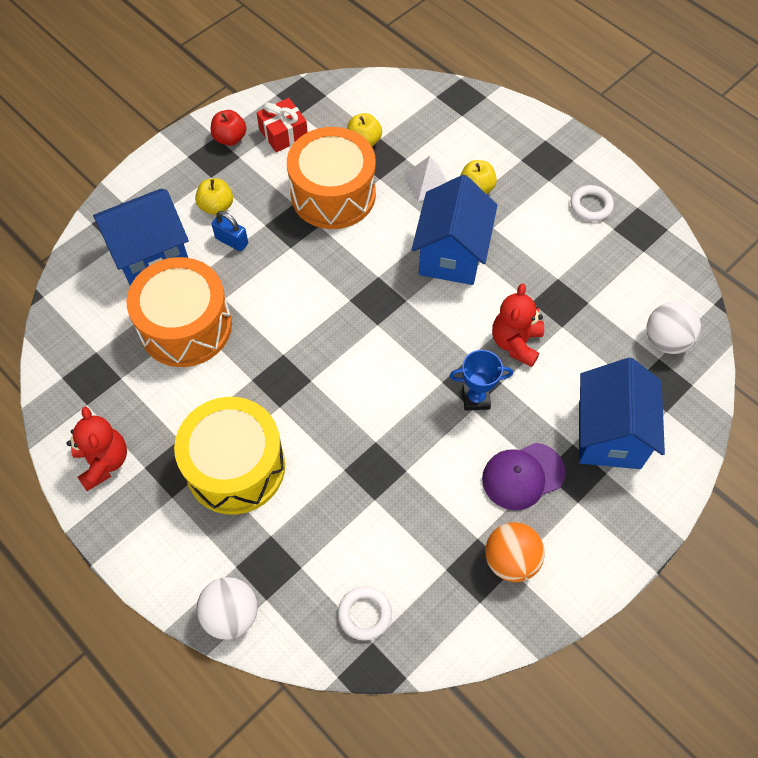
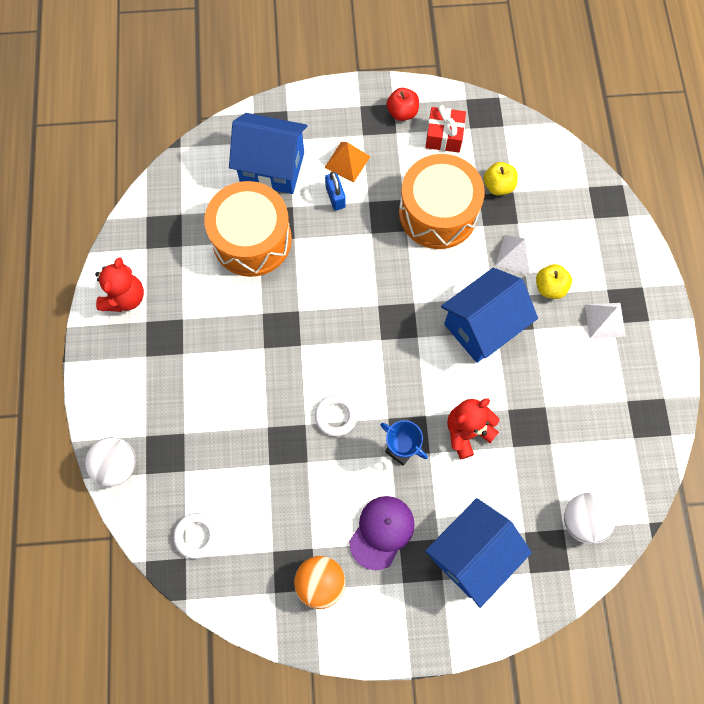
camera: 40 degrees right, 10 degrees up
yellow drum [174,397,285,515] -> none
yellow apple [195,178,233,215] -> orange pyramid [324,142,371,183]
purple cap [482,443,566,510] -> purple cap turned 105 degrees clockwise [349,496,415,570]
white ring [571,185,614,222] -> white ring moved to [315,395,358,436]
none -> white pyramid [585,303,626,339]

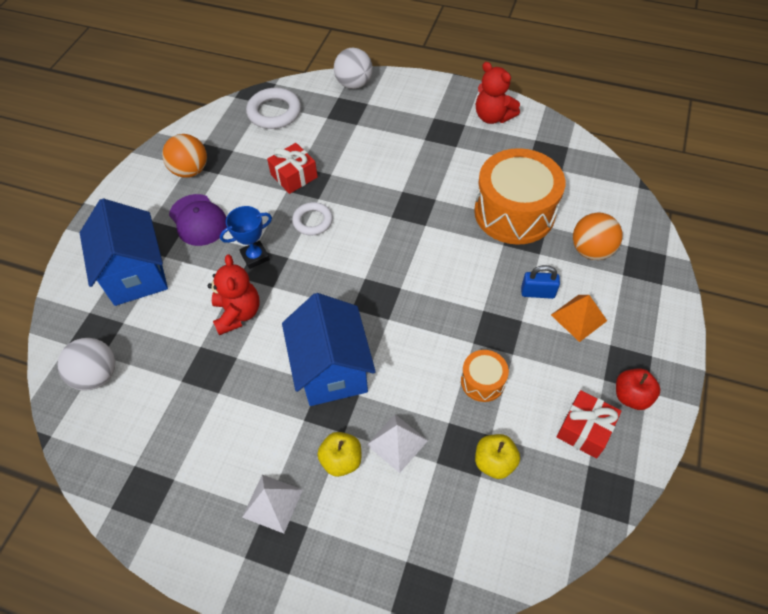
camera: 115 degrees right, 15 degrees down
white ring [173,513,218,559] -> white ring [246,88,301,129], size x1.52
blue house [229,113,307,194] -> orange ball [573,212,623,260]
orange drum [399,154,485,249] -> orange drum [461,350,509,402], size x0.47
none -> red gift [267,143,318,194]

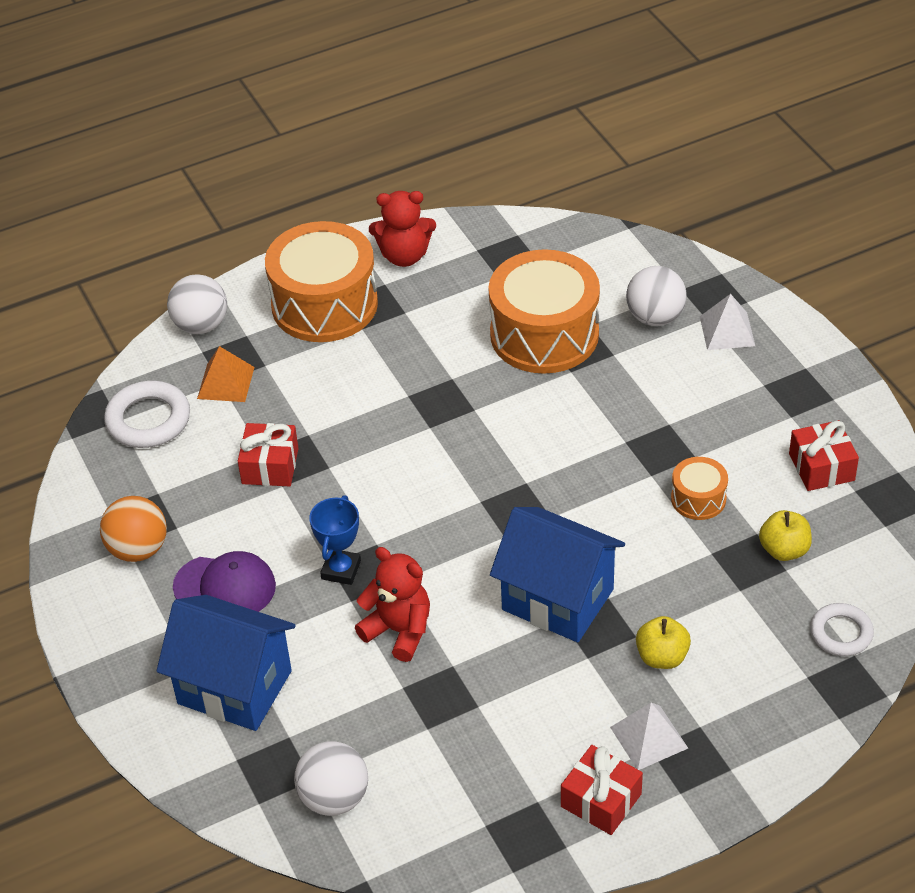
camera: 45 degrees left, 10 degrees down
white ring [292,202,333,236] -> white ring moved to [810,603,874,656]
white pyramid [367,414,428,473] -> white pyramid moved to [700,294,755,350]
blue padlock [521,265,560,299] -> none
orange pyramid [551,295,607,342] -> orange pyramid moved to [197,346,254,402]
orange ball [573,212,623,260] -> white ball [626,266,687,326]
red apple [616,368,660,410] -> none
none -> orange drum [265,221,378,342]
none -> red gift [561,745,643,835]

